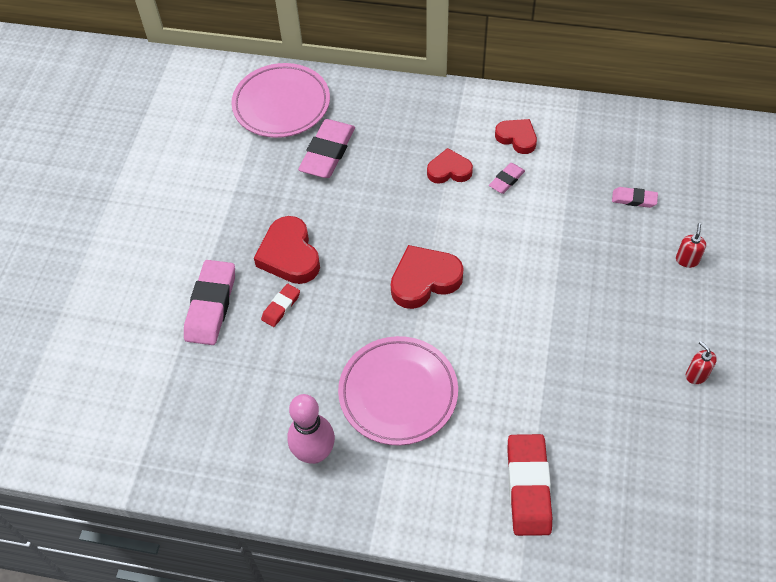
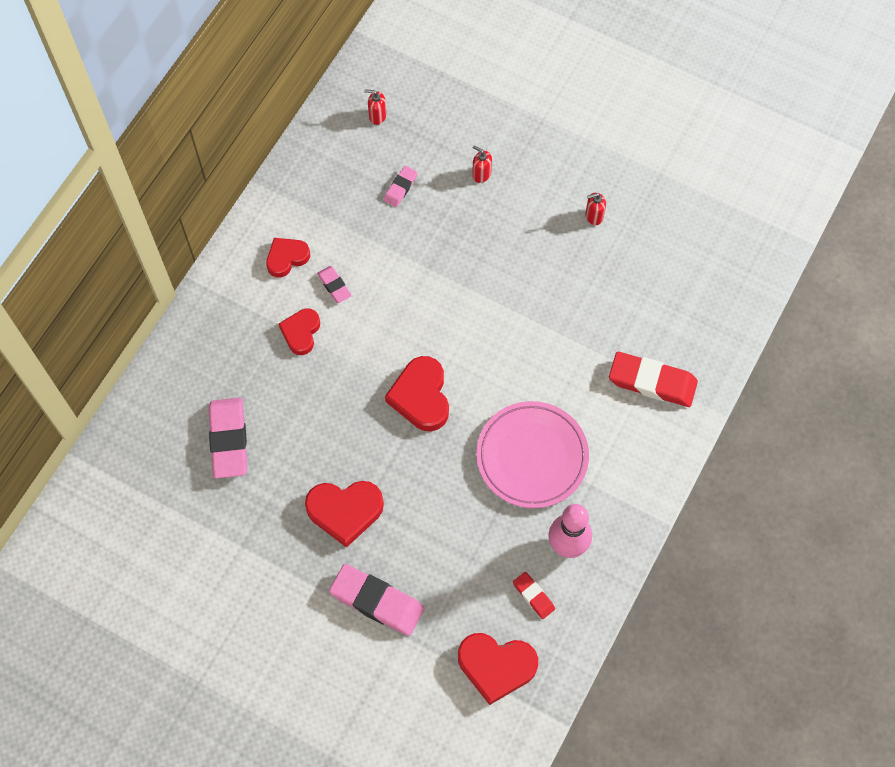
camera: 75 degrees left, 10 degrees up
pink plate [231,63,330,138] -> none
red eraser [261,284,300,327] -> red eraser moved to [513,572,555,619]
pink eraser [298,119,355,178] -> pink eraser turned 45 degrees clockwise [209,398,247,478]
none -> red soap dispenser [365,89,386,125]
none -> red heart [458,633,538,705]

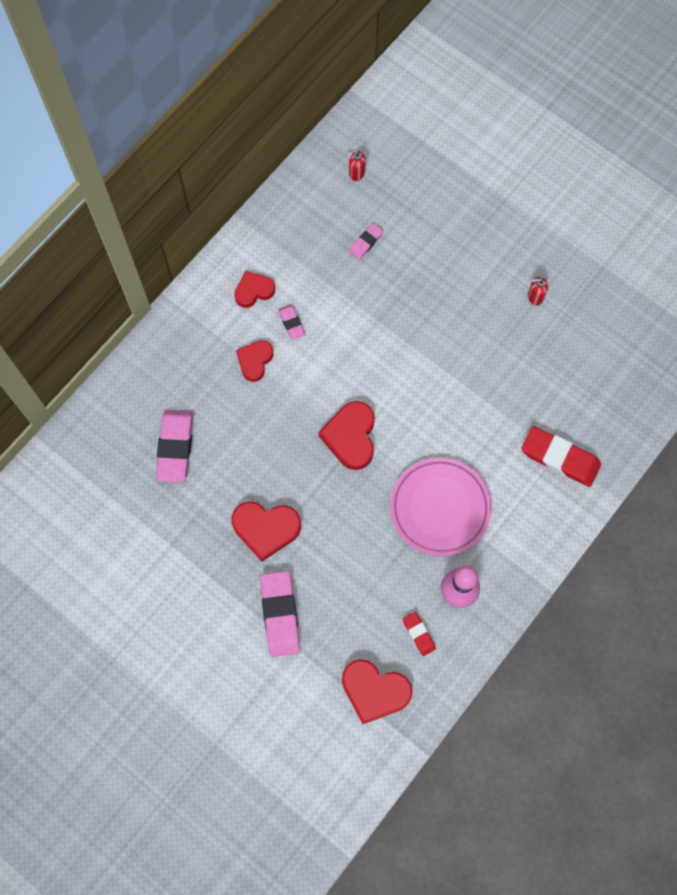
camera: 10 degrees right, 5 degrees up
pink eraser [329,564,424,636] -> pink eraser turned 45 degrees clockwise [260,571,300,657]
red soap dispenser [472,146,492,183] -> none

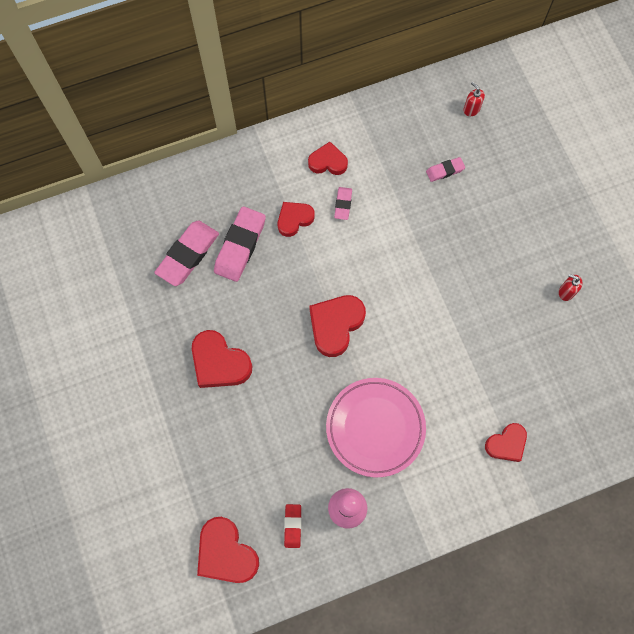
camera: 30 degrees right, 0 degrees up
pink eraser [260,571,300,657] -> pink eraser moved to [214,206,266,282]
red eraser [521,426,601,487] -> red heart [485,423,527,462]

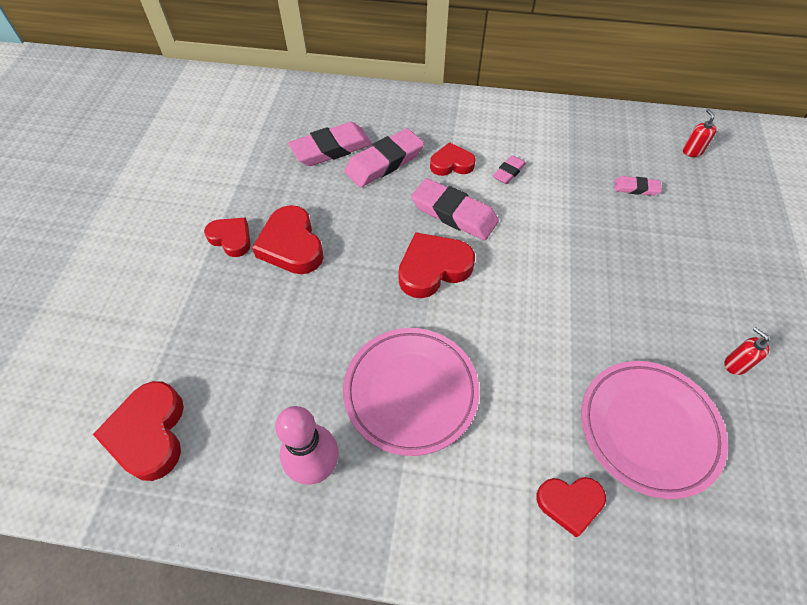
camera: 30 degrees right, 15 degrees down
red eraser [284,504,301,548] -> none
red heart [308,142,348,175] -> red heart moved to [204,217,251,257]
none -> pink eraser [411,178,499,240]
none -> pink plate [581,361,728,499]

